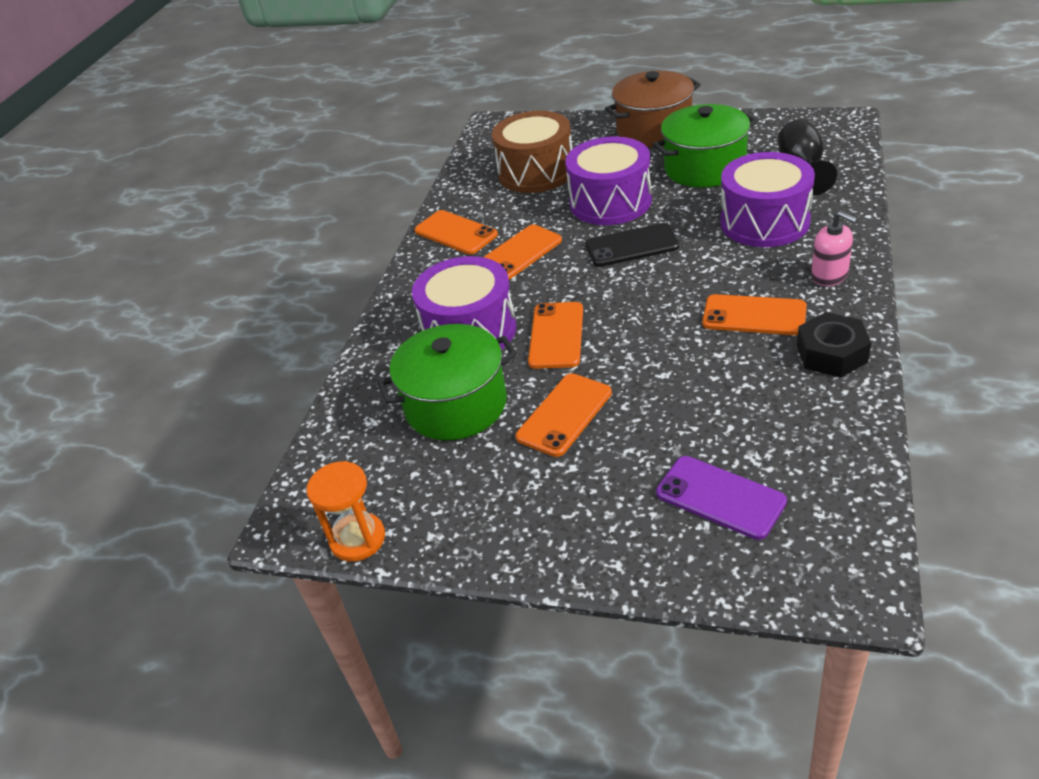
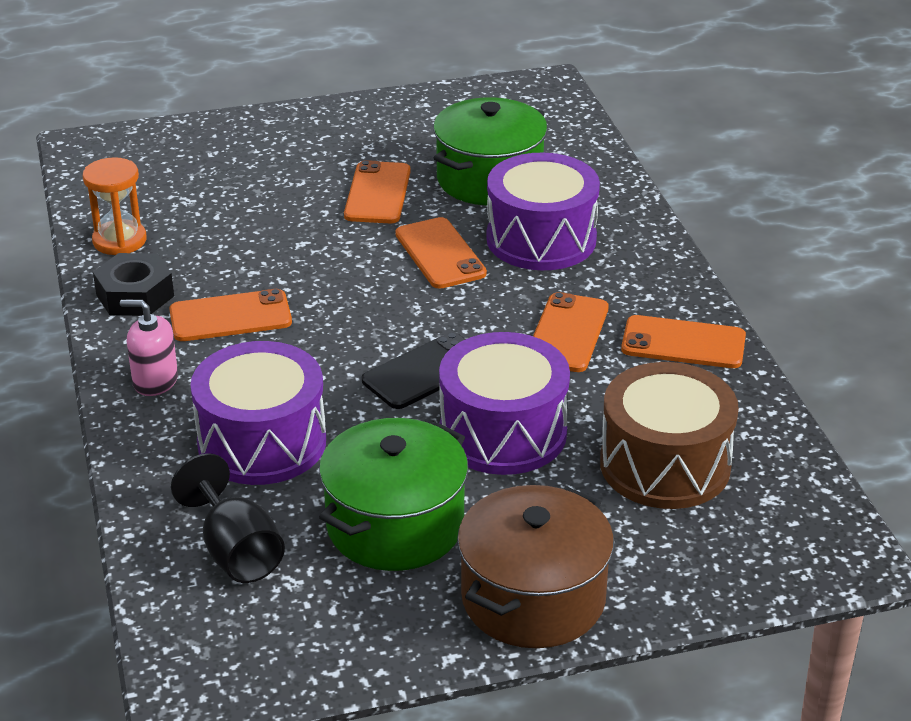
camera: 145 degrees right, 5 degrees down
orange hourglass [307,461,385,562] -> orange hourglass moved to [83,157,147,255]
purple phone [656,456,787,540] -> none

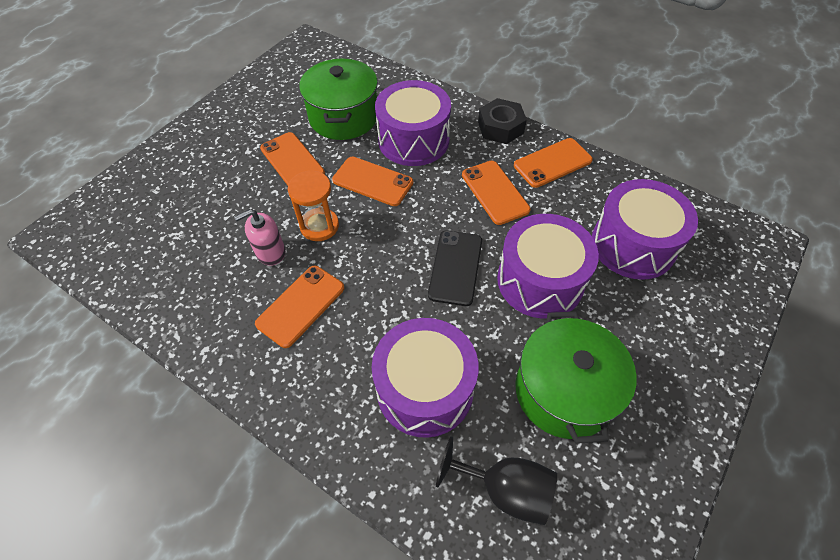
camera: 40 degrees left, 20 degrees up
orange hourglass [83,157,147,255] -> orange hourglass moved to [288,170,339,241]
black nut [93,253,174,316] -> black nut moved to [478,98,527,144]
pink soap dispenser [120,299,178,396] -> pink soap dispenser moved to [234,209,285,266]
brown pot [457,485,614,648] -> none
brown drum [600,362,739,509] -> purple drum [592,179,698,280]

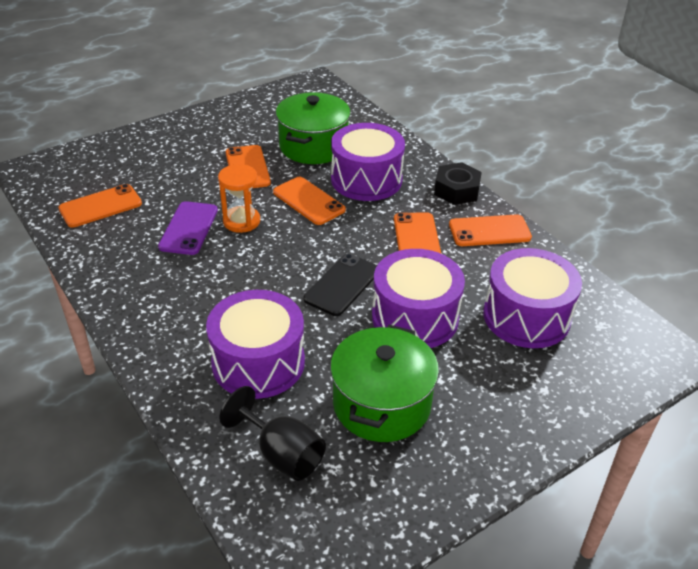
camera: 20 degrees right, 15 degrees down
pink soap dispenser [234,209,285,266] -> purple phone [158,201,218,255]
orange phone [255,266,344,348] -> orange phone moved to [58,184,142,228]

